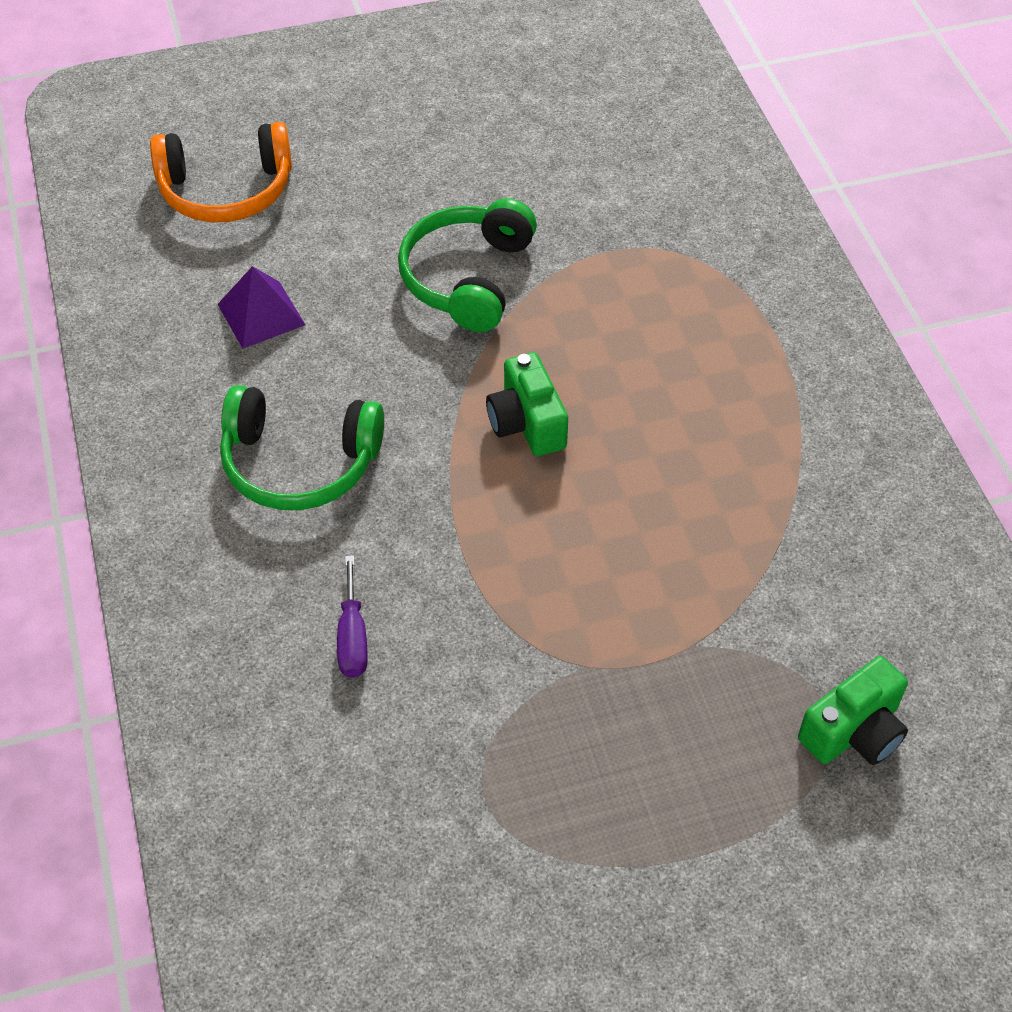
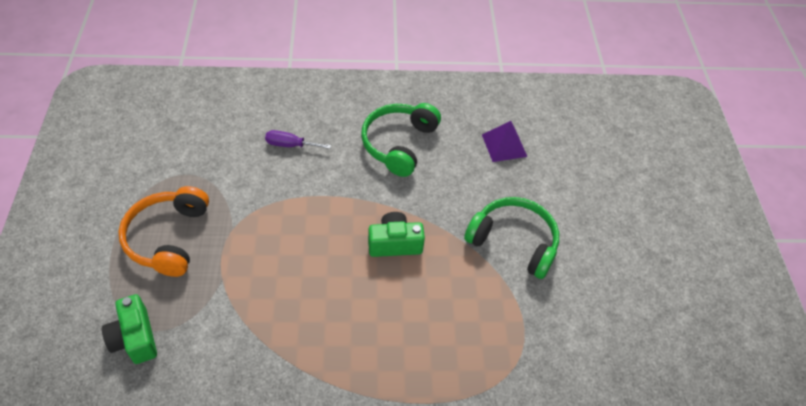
camera: 100 degrees right, 0 degrees up
orange headphones [150,122,292,222] -> orange headphones moved to [118,186,209,277]

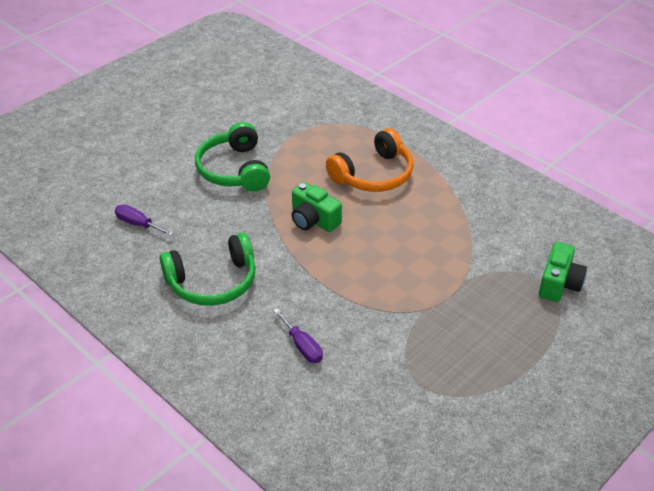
camera: 130 degrees left, 10 degrees down
orange headphones [118,186,209,277] -> orange headphones moved to [326,128,413,192]
purple pyramid [482,121,527,162] -> purple screwdriver [115,204,174,236]

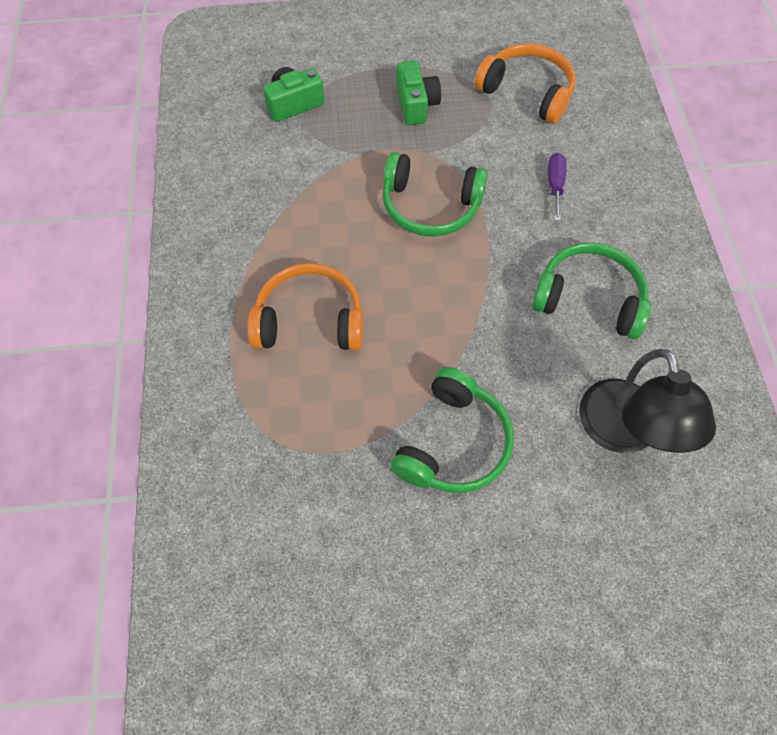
camera: 140 degrees left, 20 degrees up
purple screwdriver [115,204,174,236] -> black lamp [579,349,716,453]
green camera [292,182,342,232] -> green camera moved to [396,61,441,125]
none -> green headphones [383,152,488,237]
none -> orange headphones [475,43,576,124]

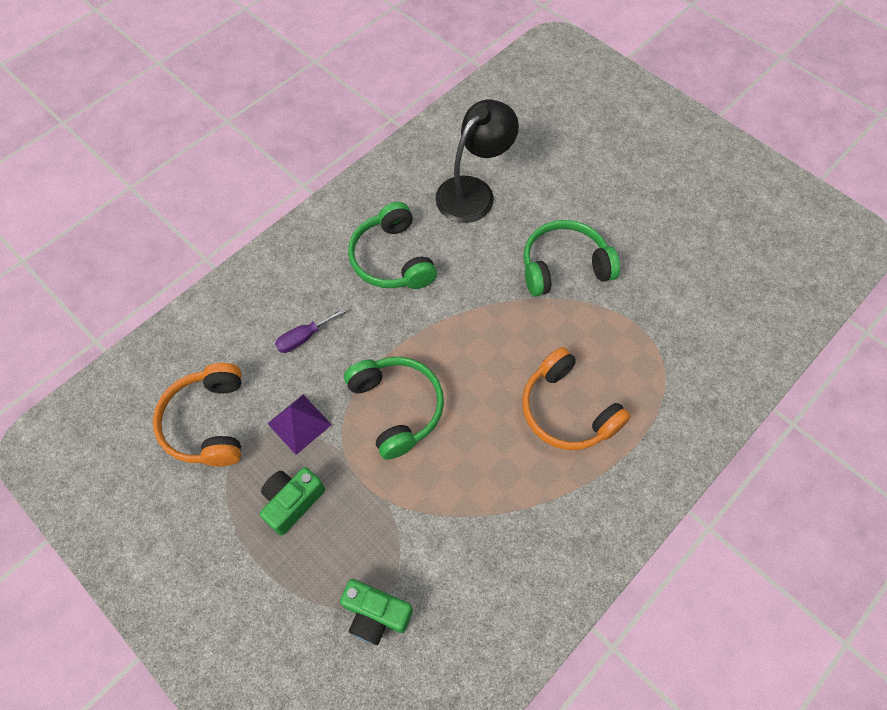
camera: 130 degrees left, 0 degrees up
none -> purple pyramid [267,395,332,455]

